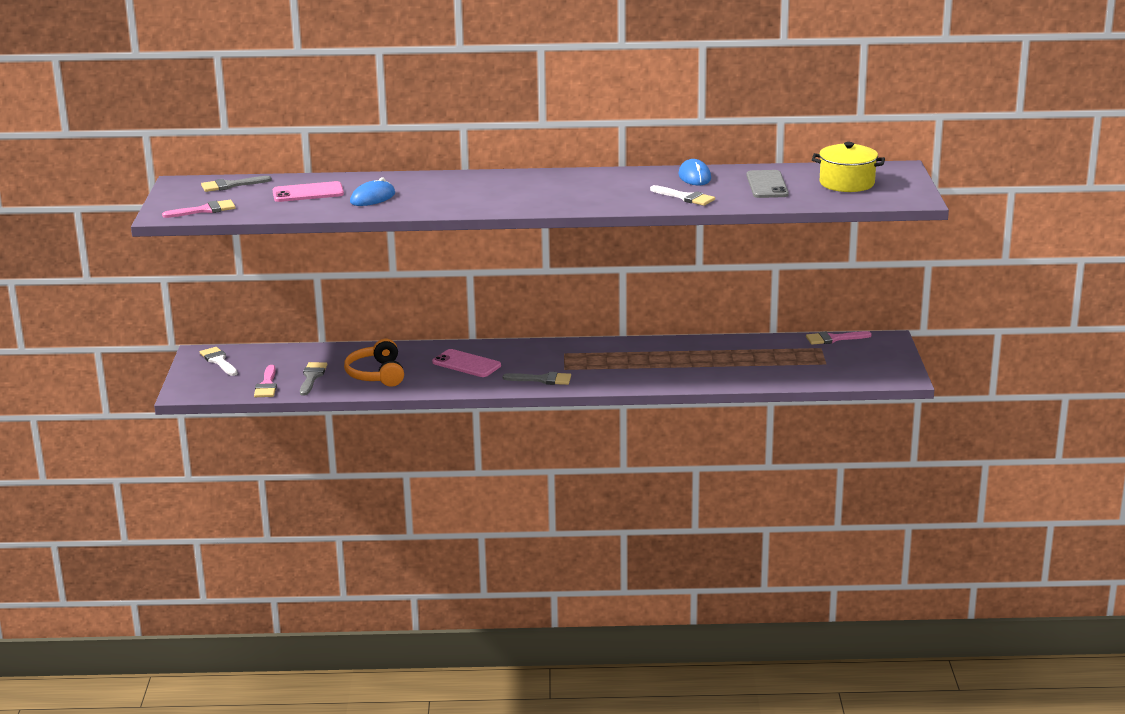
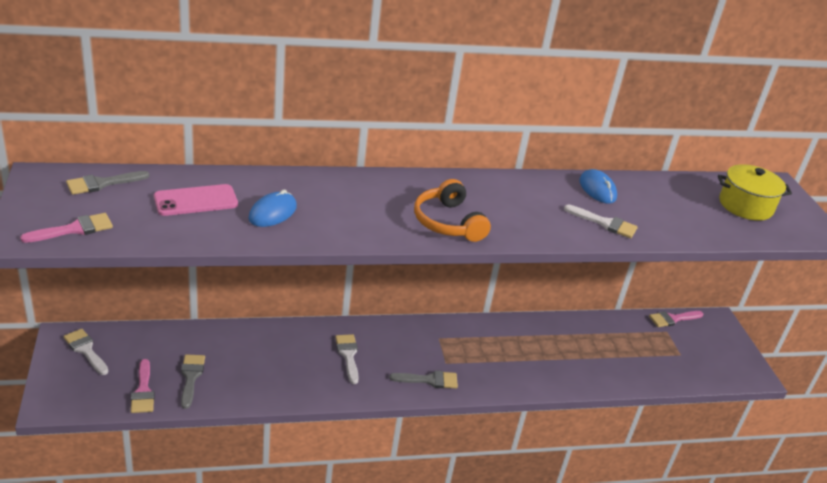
camera: 15 degrees left, 10 degrees up
orange headphones [344,339,404,387] -> orange headphones moved to [414,179,491,242]
pink phone [432,349,501,377] -> white brush [335,334,359,384]
grey phone [747,170,789,198] -> none

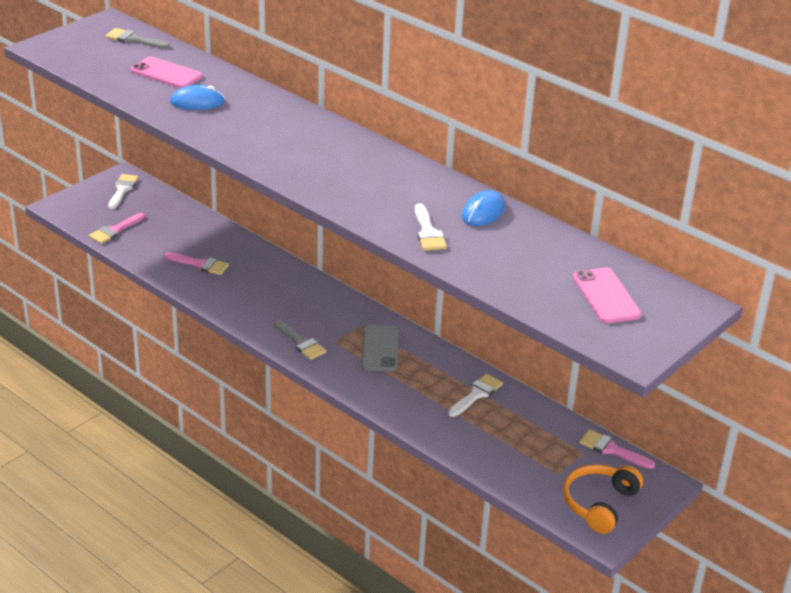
camera: 55 degrees right, 0 degrees up
pink brush [20,213,113,243] -> pink brush moved to [165,252,229,275]
grey brush [181,355,205,409] -> none
white brush [335,334,359,384] -> white brush moved to [448,374,503,417]
orange headphones [414,179,491,242] -> orange headphones moved to [563,464,643,534]
yellow pot [718,164,792,221] -> pink phone [573,268,642,324]
none -> grey phone [362,325,398,372]

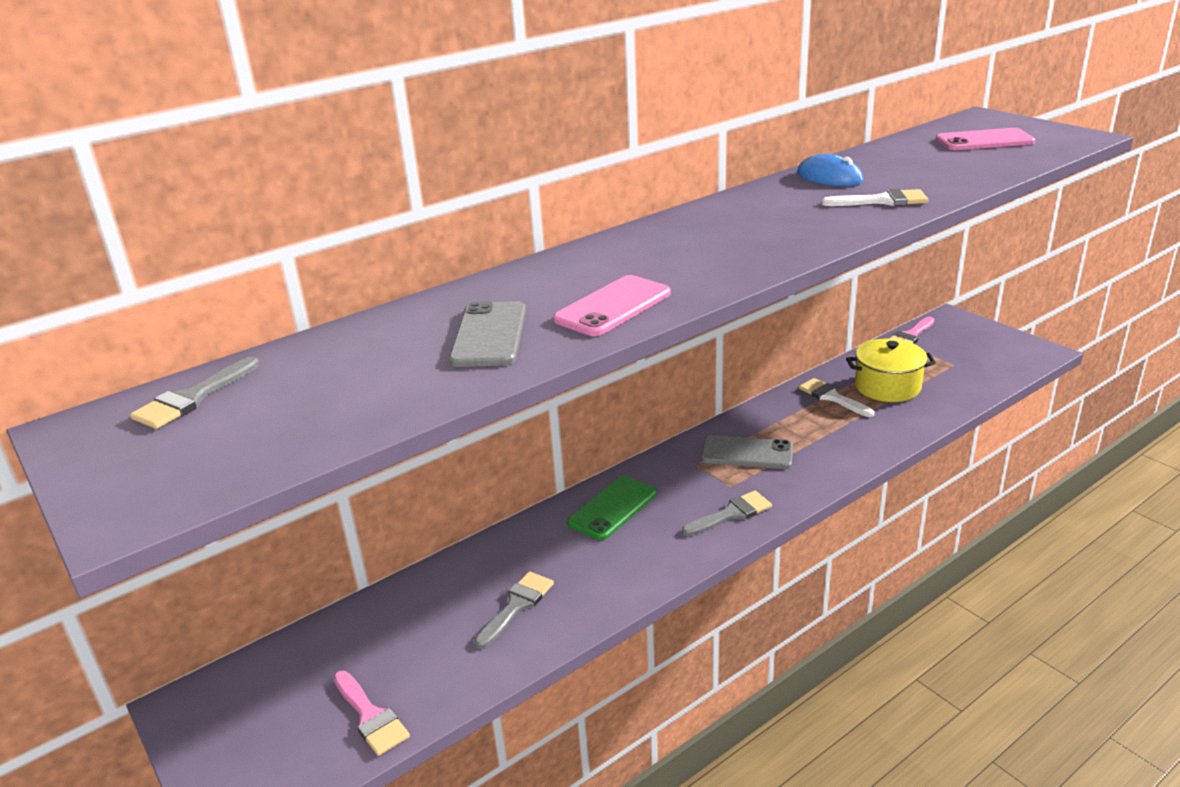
camera: 75 degrees left, 5 degrees down
white brush [108,174,139,210] -> none
pink phone [131,57,203,88] -> pink phone moved to [553,275,671,336]
pink brush [165,252,229,275] -> grey brush [474,571,554,649]
blue mouse [170,85,225,110] -> grey phone [449,301,526,367]
orange headphones [563,464,643,534] -> none
none -> green phone [567,476,657,540]
none -> yellow pot [846,339,936,402]

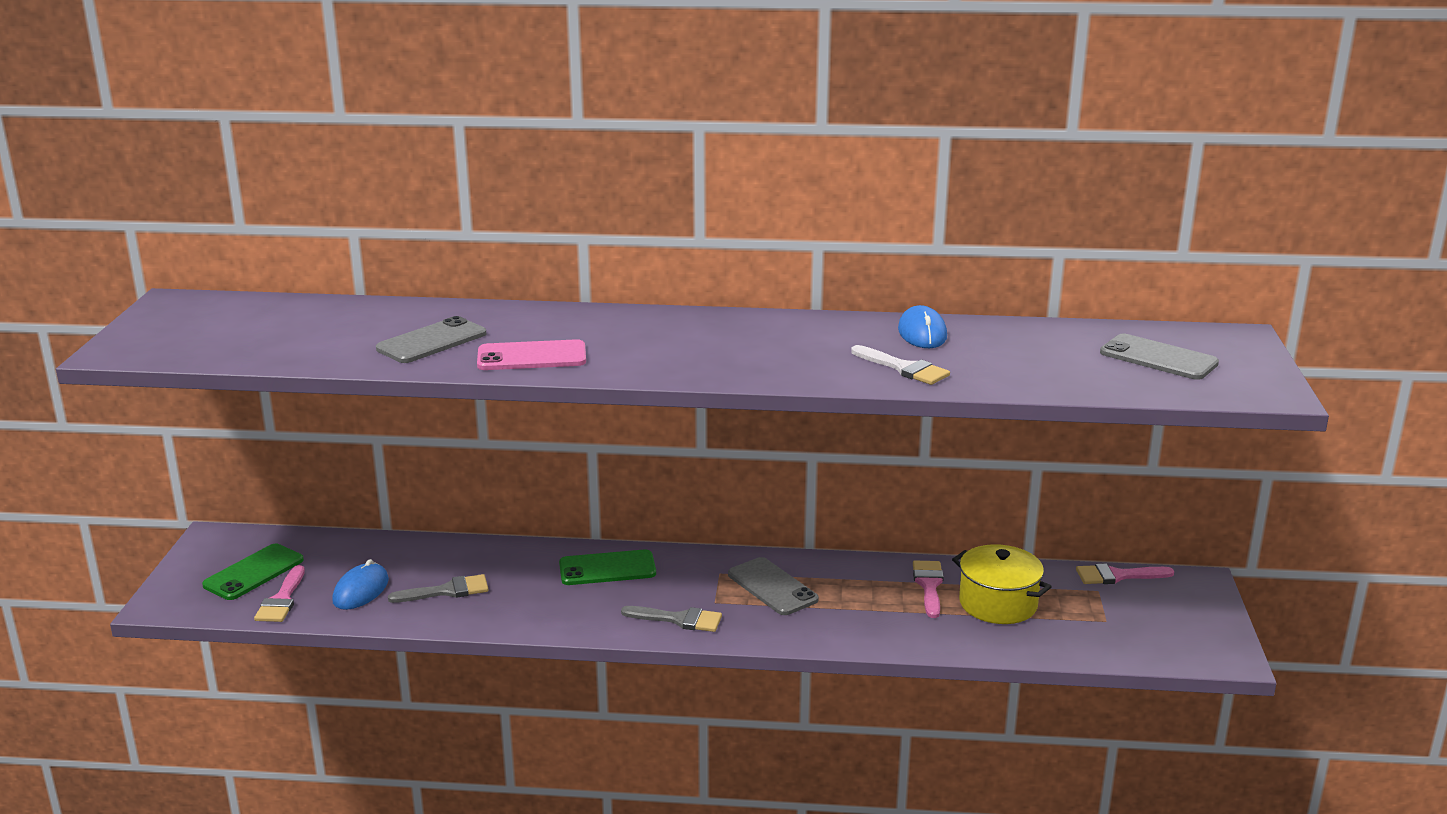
camera: 40 degrees right, 5 degrees down
grey brush [130,357,260,429] -> none
white brush [799,378,874,417] -> pink brush [913,560,944,618]
pink phone [936,128,1035,150] -> grey phone [1100,334,1219,380]
none -> green phone [202,544,304,600]
none -> blue mouse [332,559,389,610]

